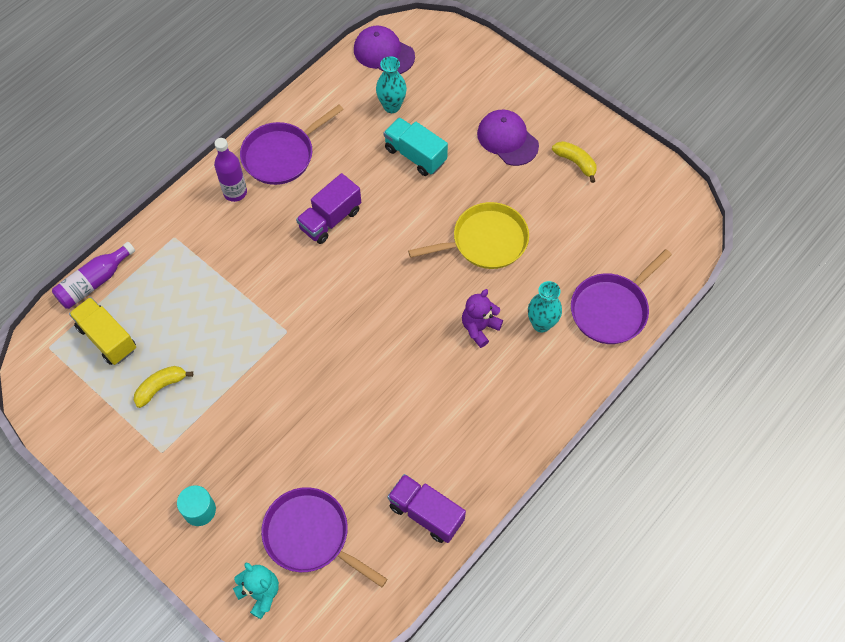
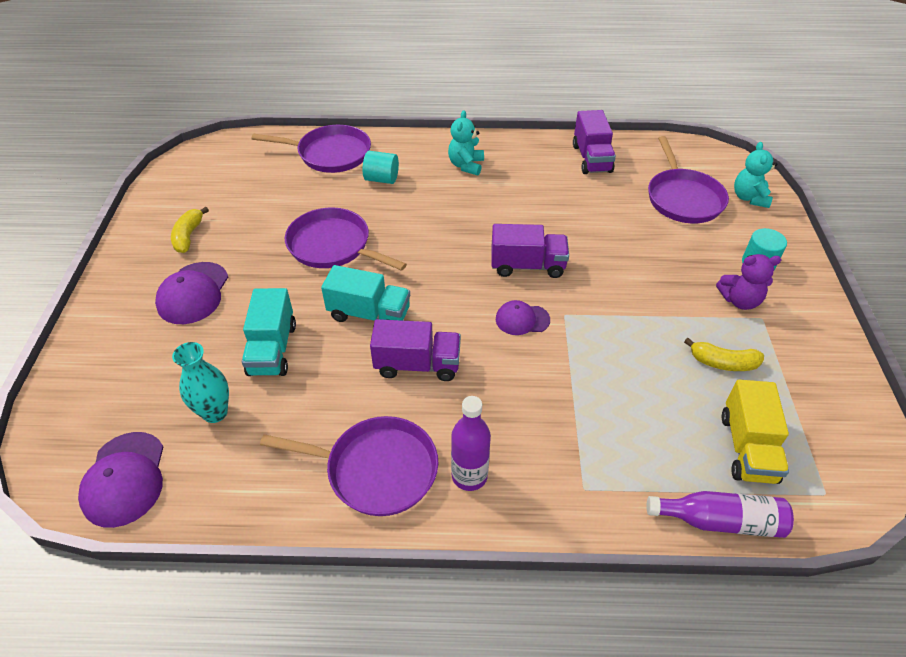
camera: 130 degrees left, 15 degrees down
yellow pan [408,202,529,269] -> purple pan [285,208,407,271]
purple teddy bear [462,289,503,348] -> purple teddy bear moved to [716,254,781,310]
turquoise vase [528,281,562,333] -> turquoise cylinder [362,151,399,184]
none -> turquoise truck [321,265,410,322]
none -> turquoise teddy bear [448,110,484,175]
none -> purple truck [491,224,569,278]
none -> purple cap [496,300,550,335]

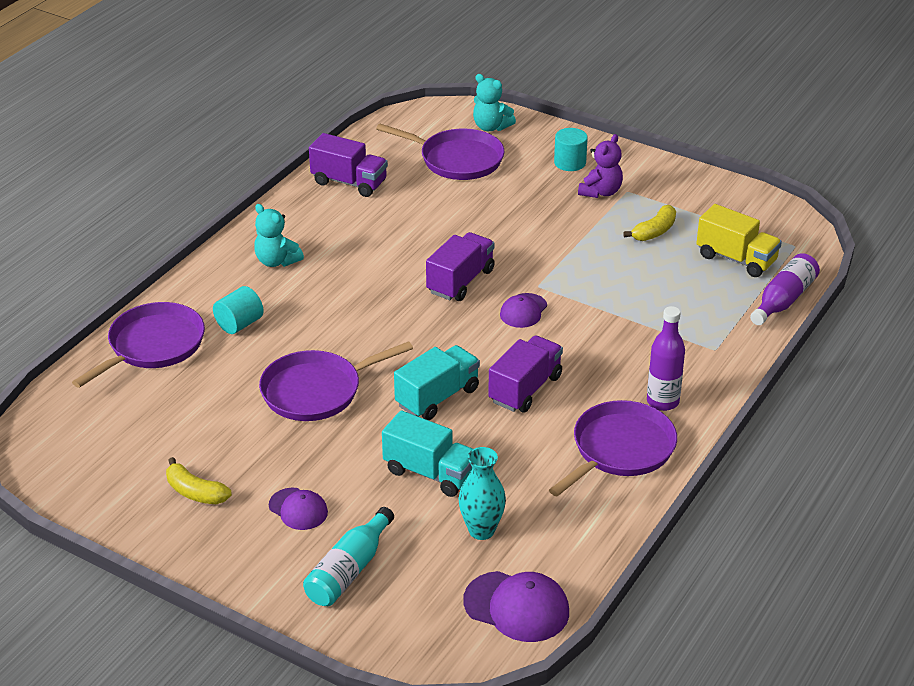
camera: 60 degrees left, 10 degrees down
purple cap [155,262,228,324] -> purple cap [269,488,328,530], size x0.63
none -> turquoise bottle [303,507,394,606]

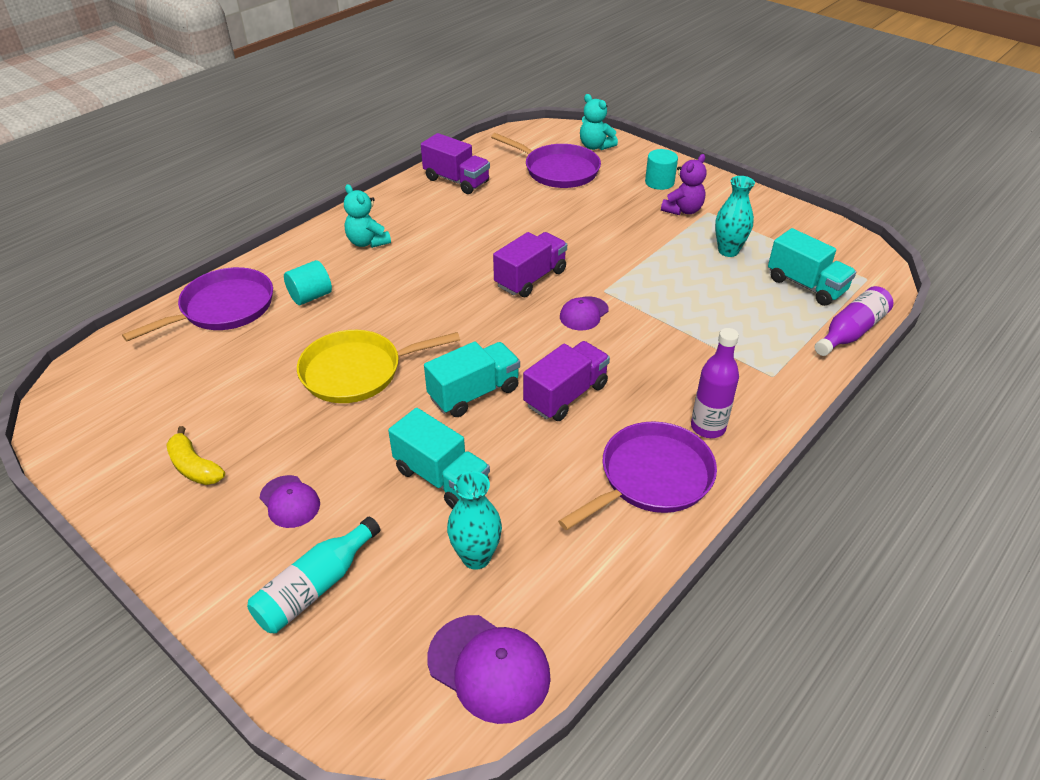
camera: 10 degrees right, 5 degrees up
purple pan [259,341,413,421] -> yellow pan [297,330,460,403]
yellow banana [623,205,676,241] -> turquoise vase [715,176,755,257]
yellow truck [697,204,782,277] -> turquoise truck [768,228,856,306]

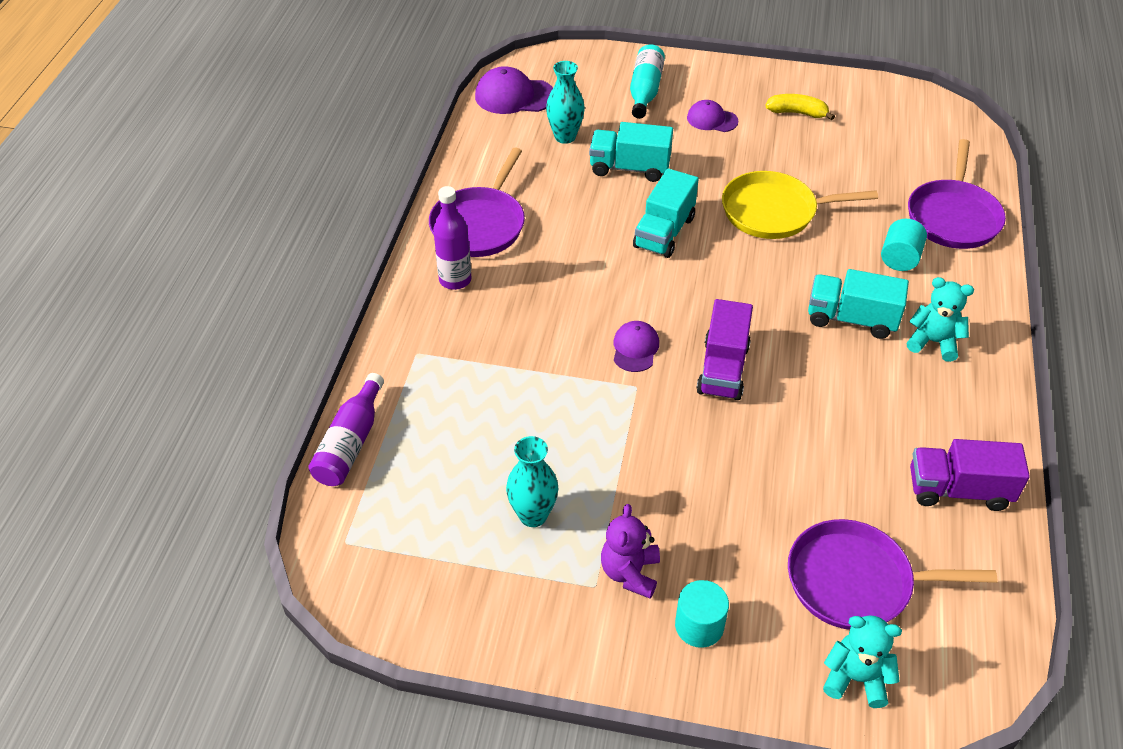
camera: 150 degrees right, 5 degrees up
yellow pan [297,330,460,403] -> yellow pan turned 135 degrees counterclockwise [722,171,878,239]
purple truck [523,341,610,421] -> none
turquoise truck [768,228,856,306] -> turquoise truck moved to [808,269,909,339]

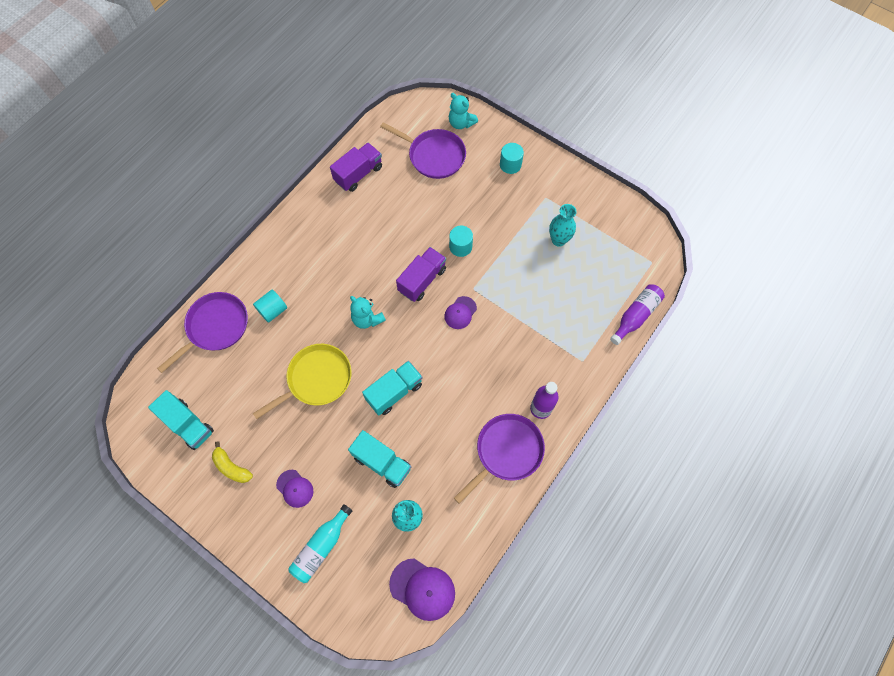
camera: 155 degrees left, 20 degrees up
purple teddy bear [601,504,660,598] -> none
yellow pan [722,171,878,239] -> yellow pan turned 60 degrees counterclockwise [253,344,352,419]
turquoise truck [808,269,909,339] -> turquoise truck moved to [148,390,214,450]
turquoise teddy bear [907,277,974,362] -> turquoise teddy bear moved to [350,296,386,329]
purple truck [910,439,1030,511] -> purple truck turned 75 degrees counterclockwise [330,143,382,192]
none -> turquoise cylinder [449,226,473,257]

